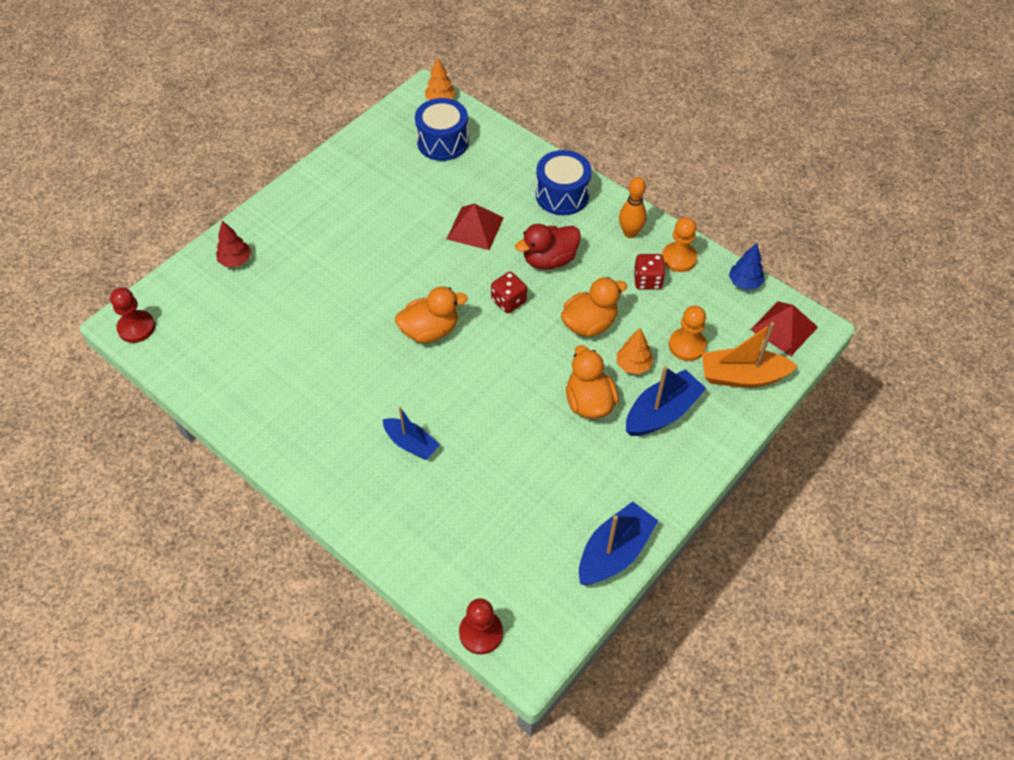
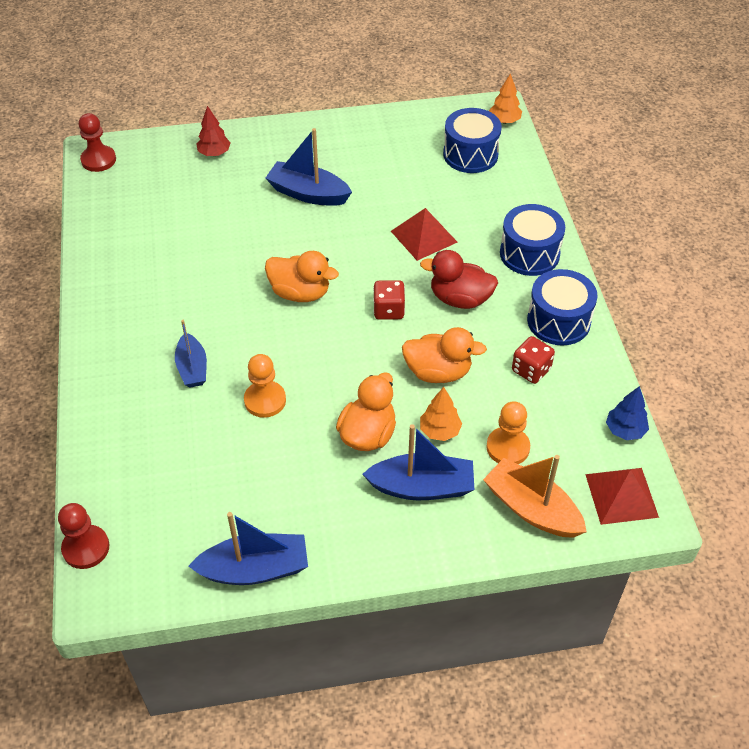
camera: 40 degrees right, 5 degrees down
orange bowling pin [619,177,647,238] -> blue drum [527,269,598,345]
orange pawn [662,217,697,272] -> orange pawn moved to [244,354,286,418]
none -> blue boat [265,128,352,206]

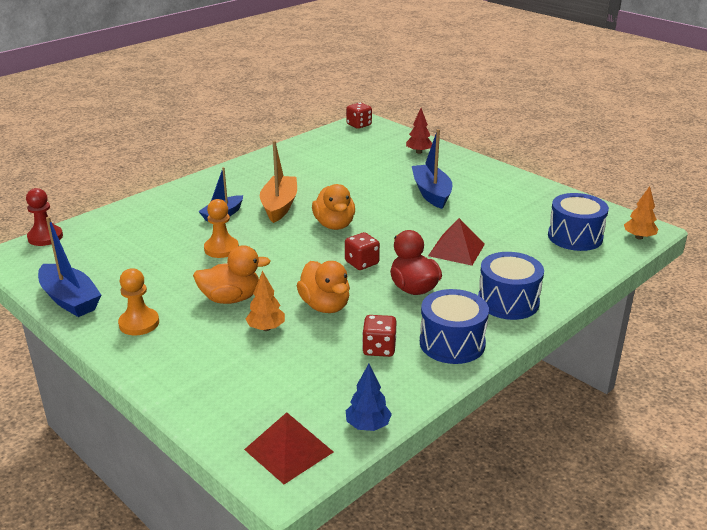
camera: 55 degrees right, 20 degrees down
red pawn [79,113,116,172] -> red dice [346,103,372,129]
blue boat [362,424,475,500] -> none
orange boat [483,455,587,538] -> orange boat moved to [260,140,297,223]
orange pawn [486,401,530,464] -> orange pawn moved to [118,268,159,335]

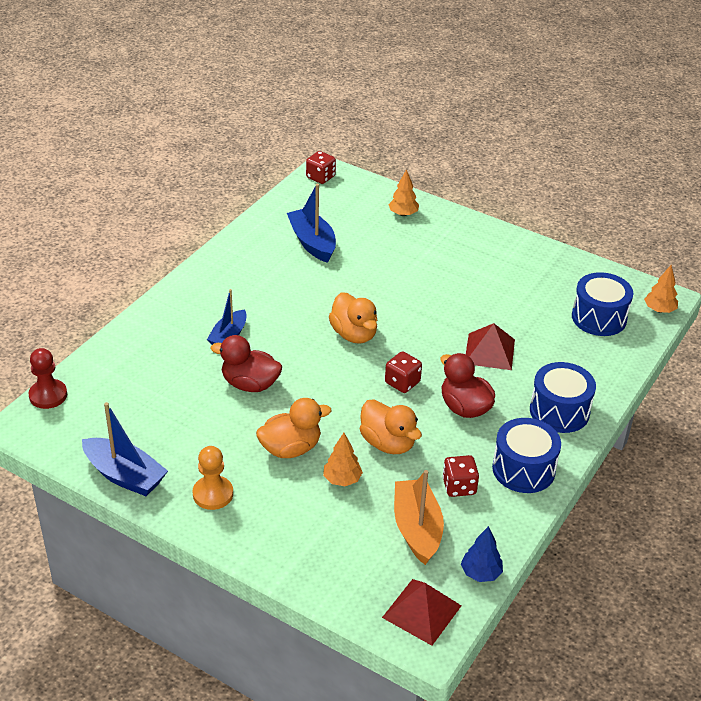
camera: 15 degrees left, 10 degrees up
orange pawn [204,199,239,258] -> red duck [211,335,282,392]
orange boat [260,140,297,223] -> orange boat moved to [394,470,444,565]
red tree [406,108,432,154] -> orange tree [388,169,419,216]
blue boat [412,129,452,209] -> blue boat moved to [287,184,336,263]

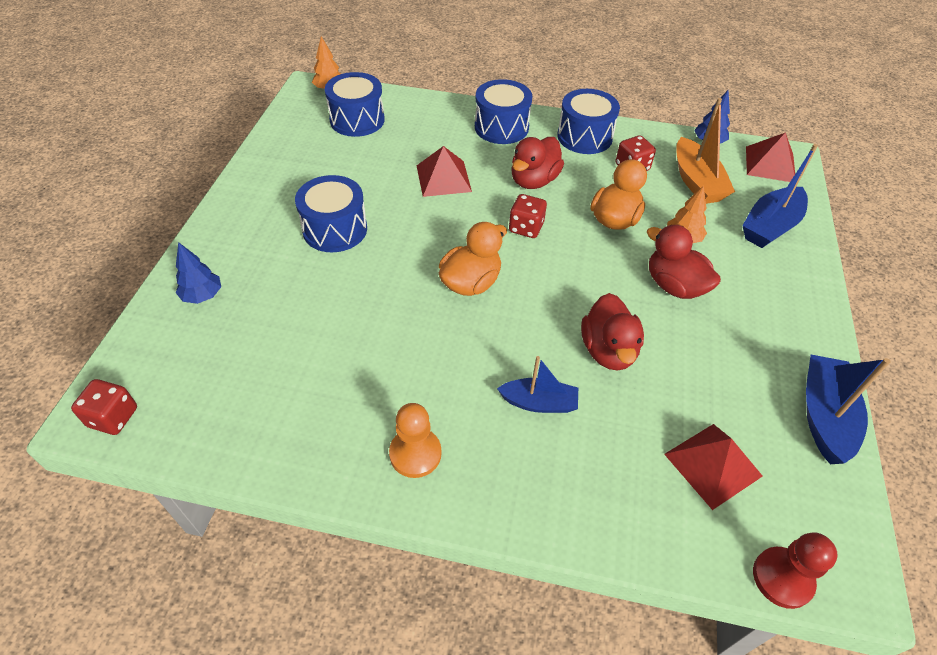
camera: 110 degrees left, 10 degrees up
orange pawn [193,446,233,510] -> orange pawn moved to [389,403,441,478]
orange duck [256,398,331,458] -> red duck [647,225,721,299]
blue boat [287,184,336,263] -> blue boat moved to [742,144,818,248]
orange tree [388,169,419,216] -> blue tree [176,242,221,304]
orange boat [394,470,444,565] -> orange boat turned 75 degrees counterclockwise [676,98,735,204]
none -> blue drum [295,175,367,252]
none -> red pyramid [664,424,763,510]

